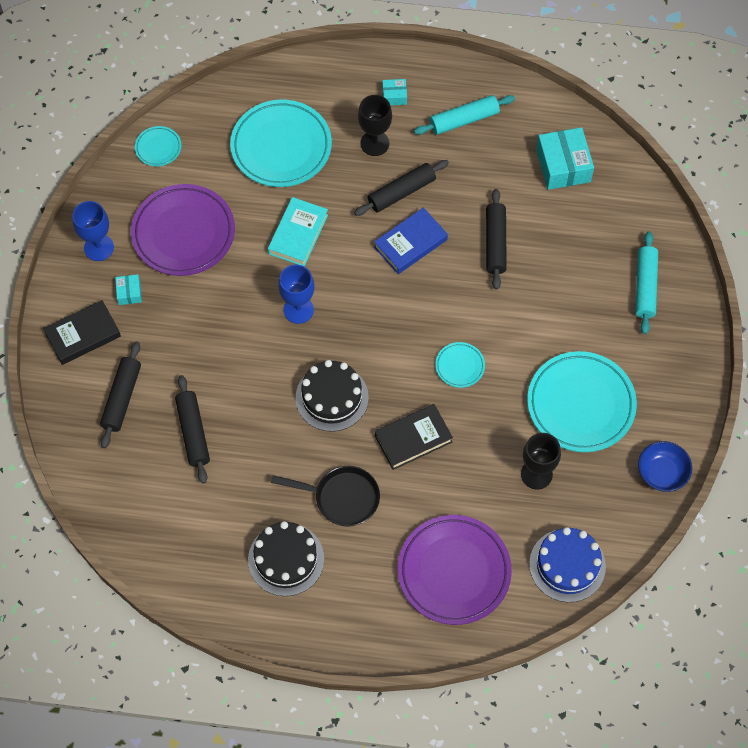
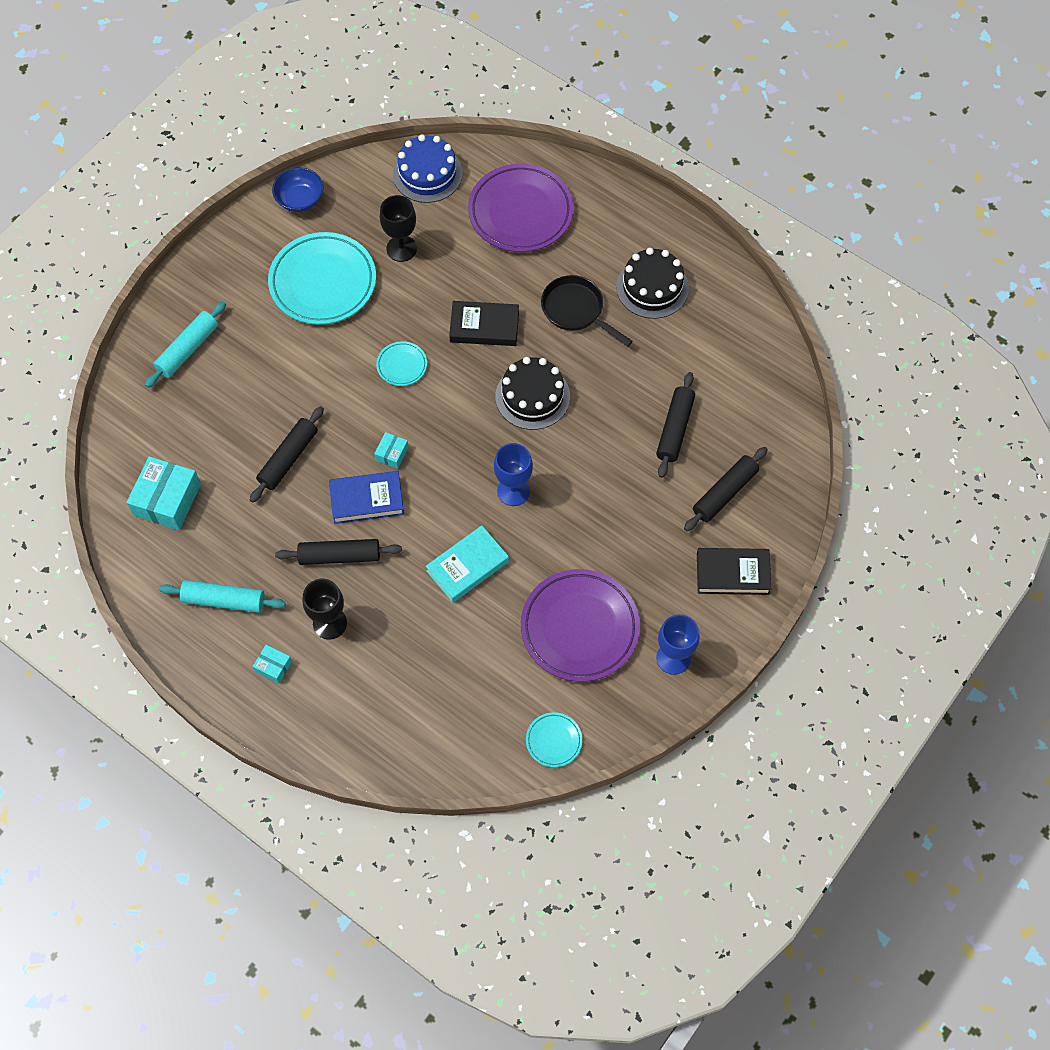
camera: 150 degrees left, 0 degrees up
turquoise box [115,274,142,305] -> turquoise box moved to [374,432,409,469]
turquoise plate [230,100,332,187] -> none

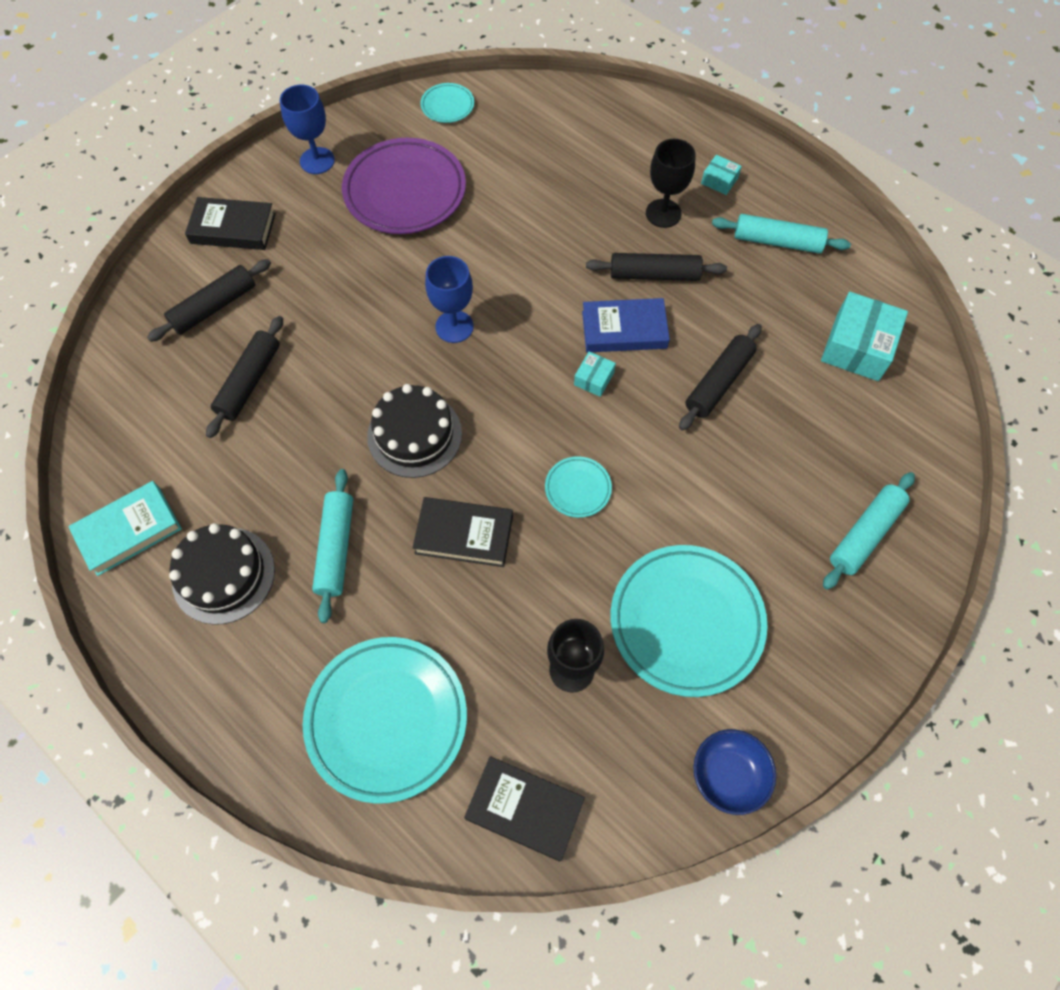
camera: 175 degrees left, 0 degrees up
blue cake [393,134,463,203] -> black book [464,756,585,862]
turquoise book [426,525,509,603] -> turquoise book moved to [68,481,182,576]
purple plate [468,164,574,252] -> turquoise plate [303,637,467,804]
black pan [541,275,633,346] -> turquoise rolling pin [312,469,353,623]

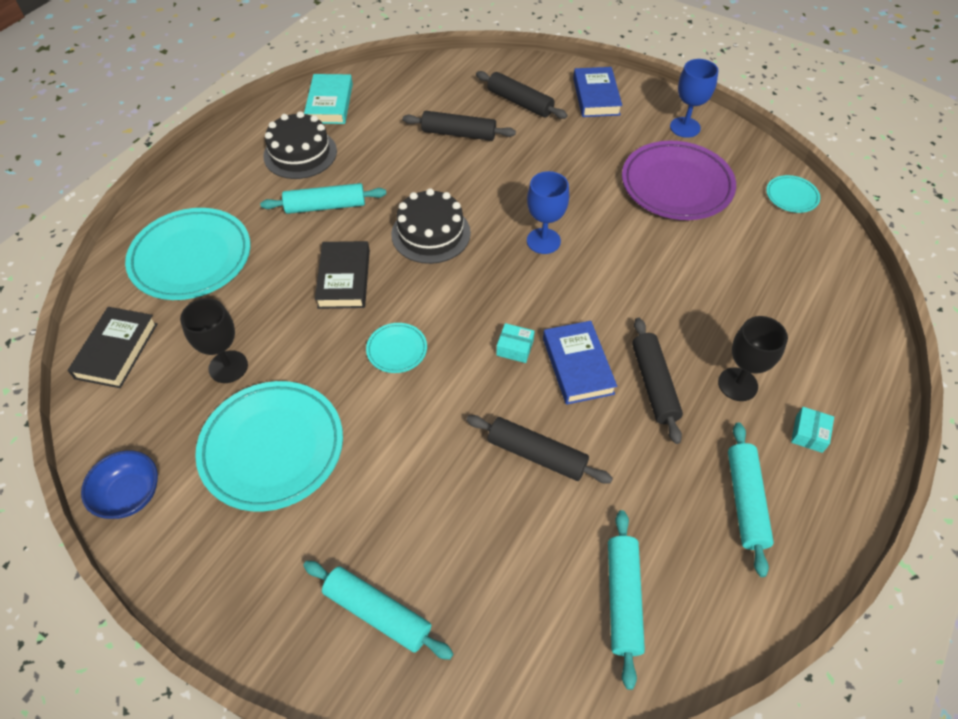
camera: 80 degrees right, 10 degrees down
turquoise book [68,481,182,576] -> turquoise book turned 45 degrees clockwise [304,74,353,124]
black book [185,197,276,250] -> blue book [573,67,622,117]
turquoise box [821,292,908,381] -> turquoise rolling pin [608,510,645,690]

